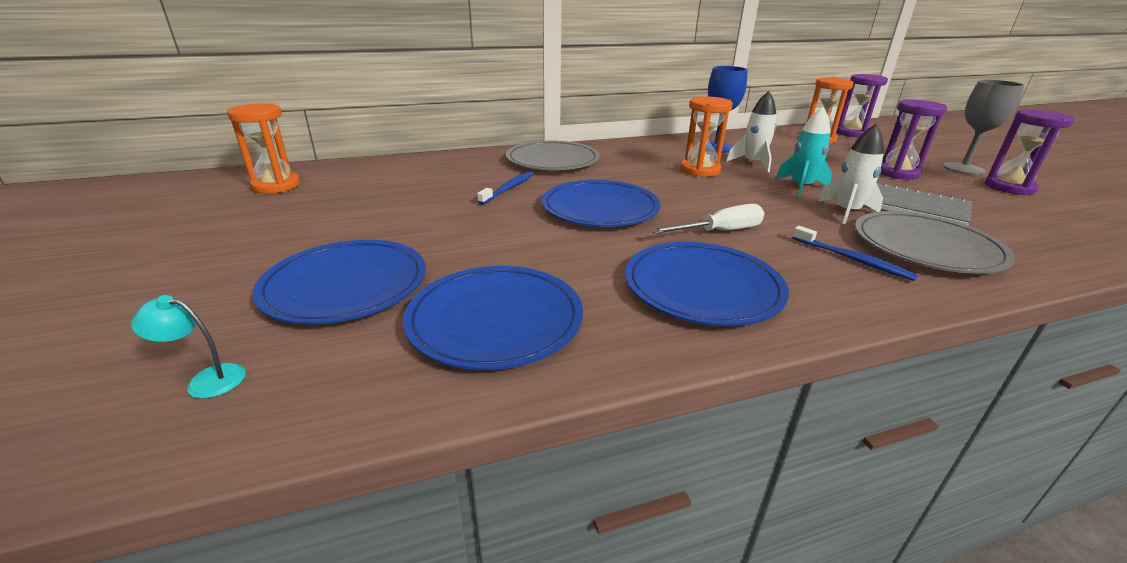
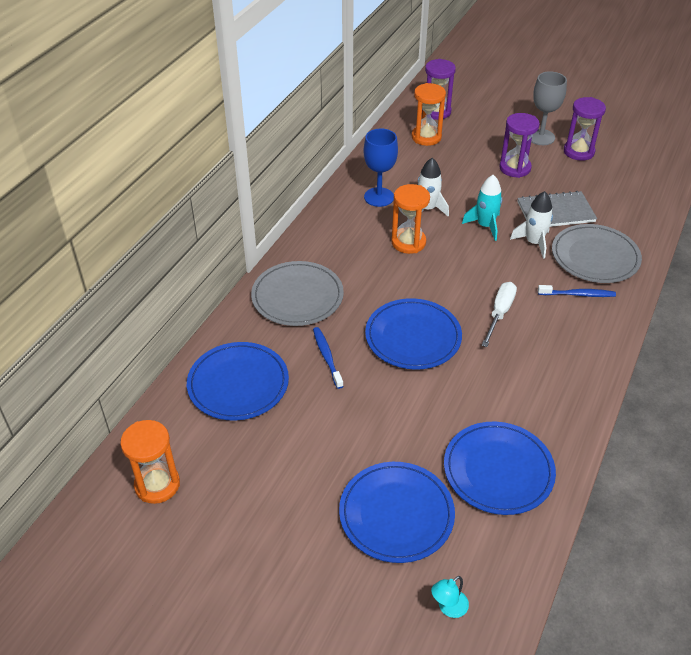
camera: 45 degrees left, 15 degrees up
blue plate [625,242,789,326] -> blue plate moved to [187,342,289,421]

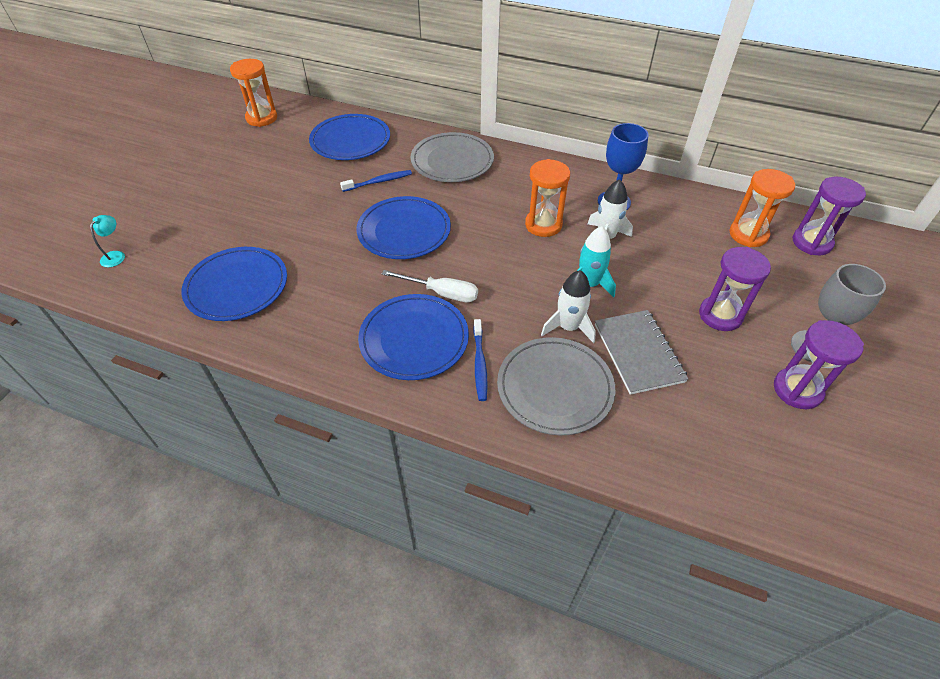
camera: 85 degrees right, 5 degrees up
blue plate [339,462,455,563] -> blue plate moved to [358,294,469,380]
turquoise lamp [431,576,469,618] -> turquoise lamp turned 60 degrees clockwise [90,215,125,267]

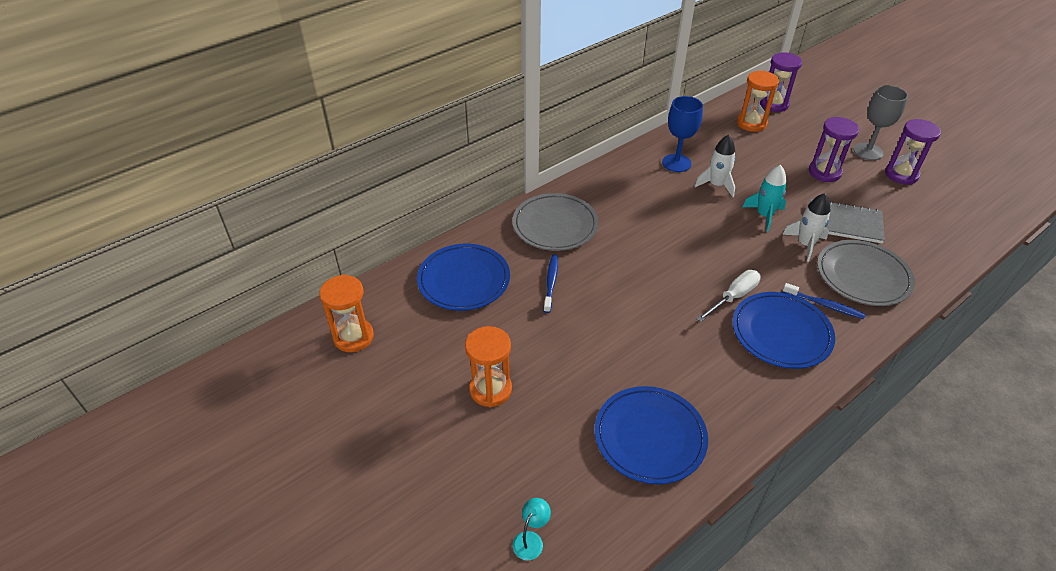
camera: 60 degrees left, 5 degrees down
turquoise lamp [90,215,125,267] -> turquoise lamp turned 75 degrees clockwise [513,498,551,560]
blue plate [357,196,451,259] -> none
orange hourglass [525,159,570,237] -> orange hourglass moved to [465,326,512,408]

